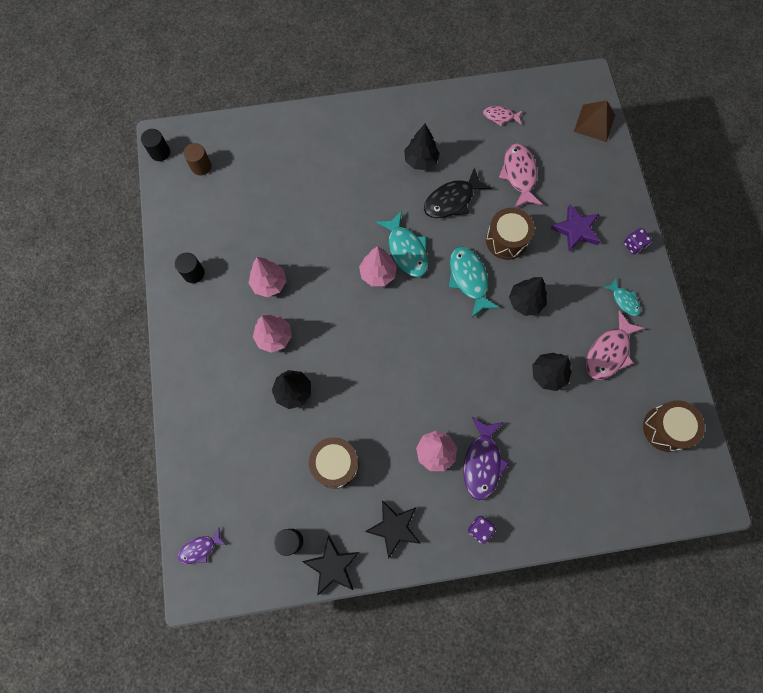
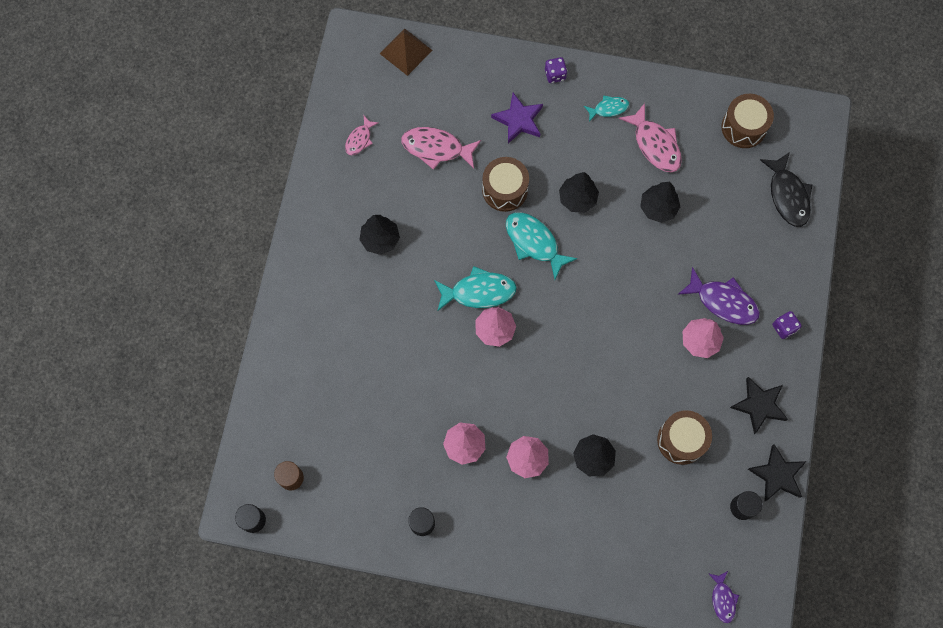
camera: 70 degrees left, 0 degrees up
black fish [424,167,492,218] -> black fish moved to [760,152,812,227]
turquoise fish [449,247,500,318] -> turquoise fish turned 45 degrees clockwise [506,212,577,279]

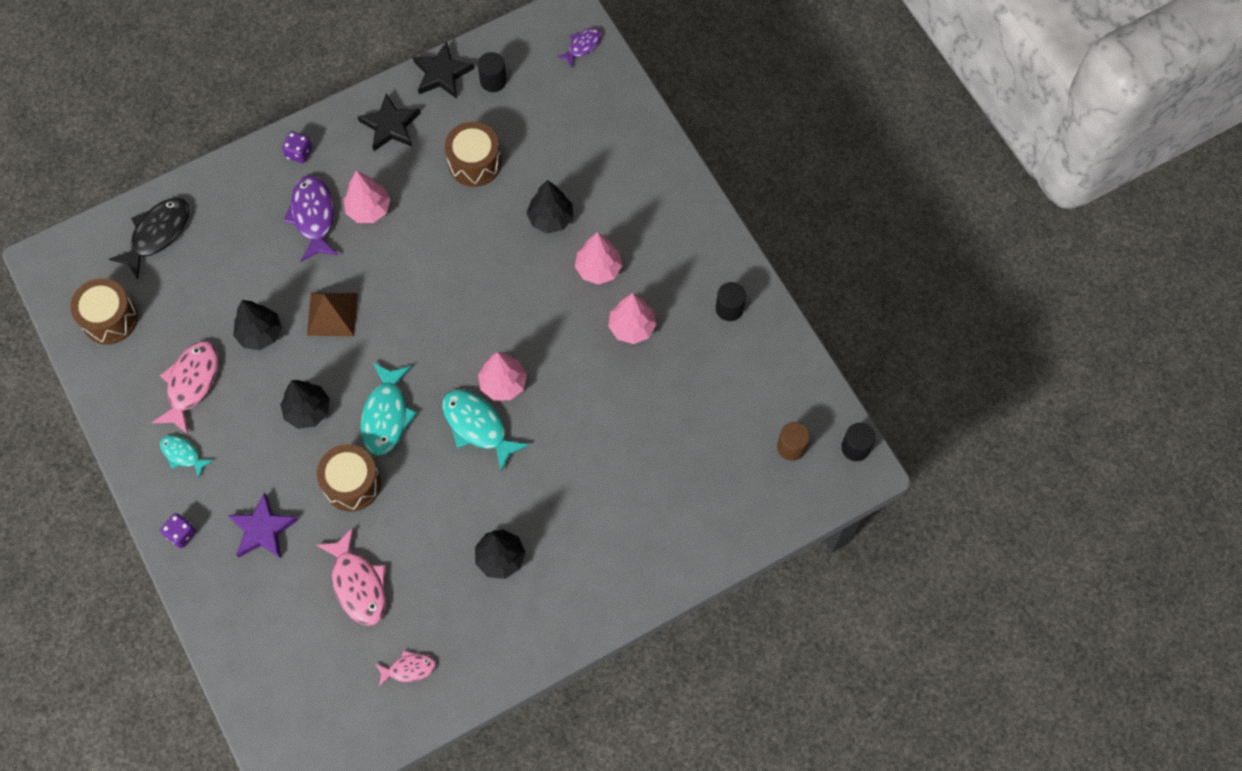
camera: 130 degrees left, 5 degrees down
brown pyramid [380,28,432,76] -> brown pyramid moved to [307,293,358,336]

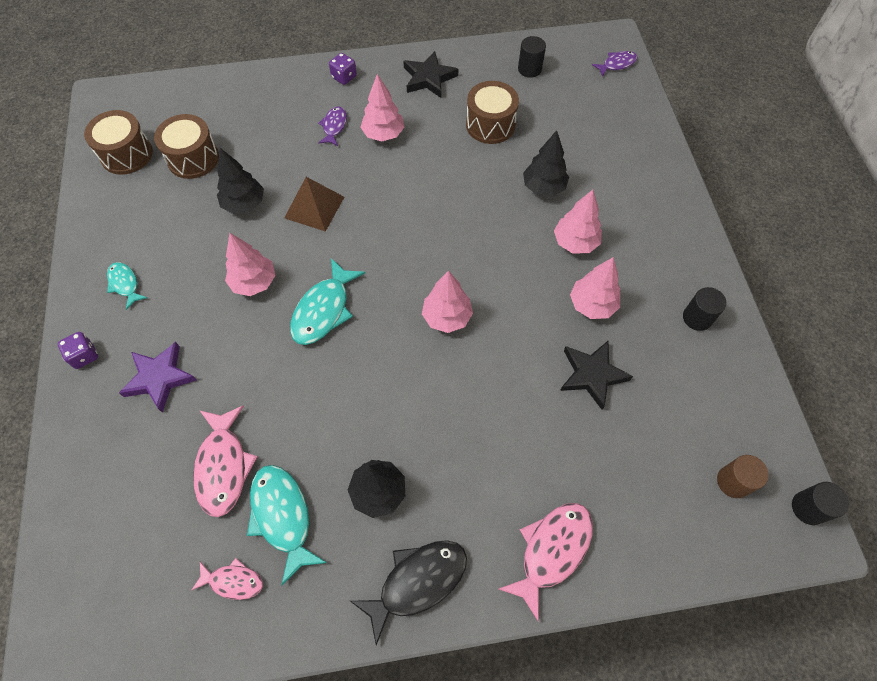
camera: 20 degrees right, 5 degrees down
black fish [109,197,190,279] -> black fish moved to [350,540,467,645]
pink fish [152,341,218,434] -> pink fish moved to [498,503,593,622]
black tree [280,380,330,429] -> pink tree [225,233,276,296]
purple fish [283,175,338,262] -> purple fish [318,106,347,146], size x0.58
brown drum [317,444,381,511] -> brown drum moved to [154,114,219,179]
black star [413,41,474,99] -> black star moved to [560,341,633,410]
turquoise fish [442,389,529,472] -> turquoise fish moved to [247,465,327,585]

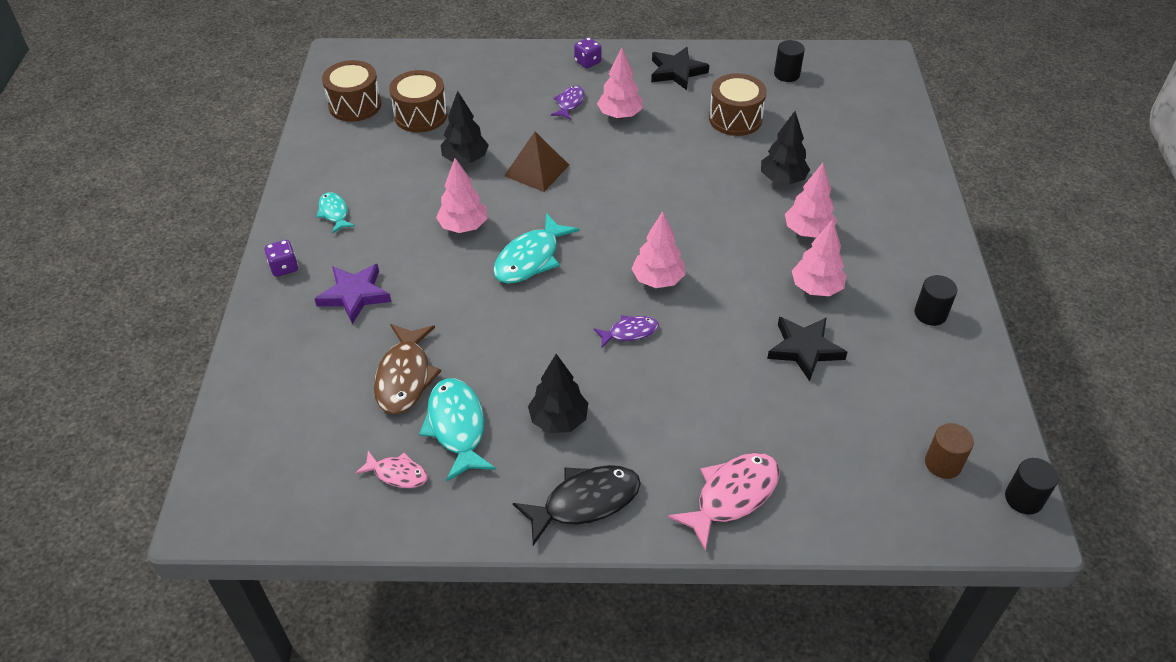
camera: 10 degrees right, 15 degrees down
pink fish [193,406,257,517] -> brown fish [374,324,441,415]
purple fish [592,51,637,77] -> purple fish moved to [593,315,659,347]

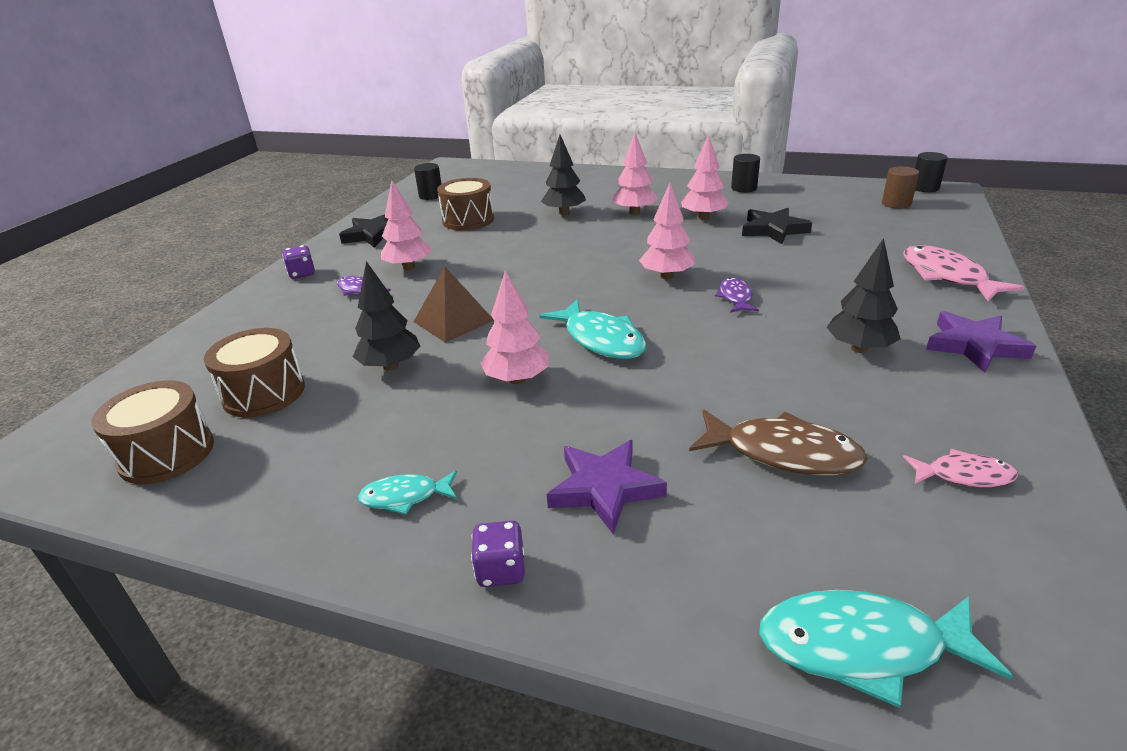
camera: 70 degrees left, 15 degrees down
pink fish [355,451,428,488] -> pink fish turned 60 degrees clockwise [903,449,1018,487]
turquoise fish [419,378,496,482] -> turquoise fish moved to [759,590,1013,708]
black fish [513,465,641,545] -> purple star [926,311,1036,373]

